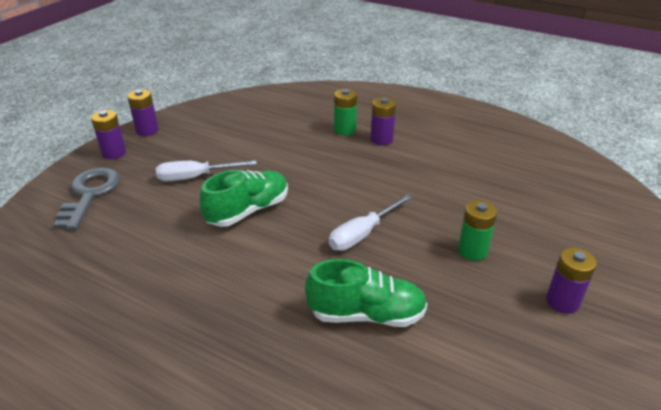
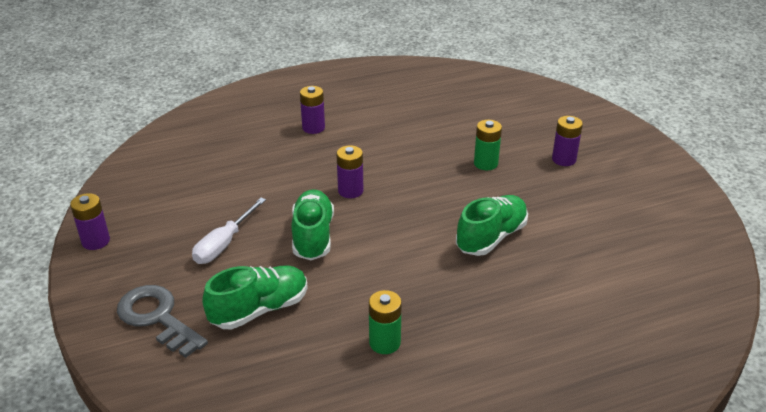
camera: 50 degrees left, 0 degrees up
purple battery [91,110,126,159] -> purple battery moved to [336,145,363,198]
white screwdriver [329,195,412,251] -> none
green battery [334,89,357,136] -> green battery moved to [369,290,402,354]
none -> green shoe [202,266,308,330]

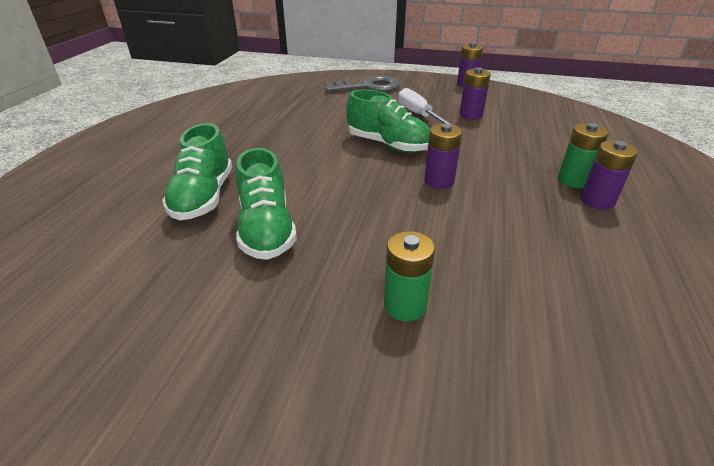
camera: 125 degrees right, 0 degrees up
green shoe [202,266,308,330] -> green shoe moved to [162,123,232,220]
green battery [369,290,402,354] -> green battery moved to [558,123,609,188]
purple battery [552,116,583,166] -> purple battery moved to [459,68,491,120]

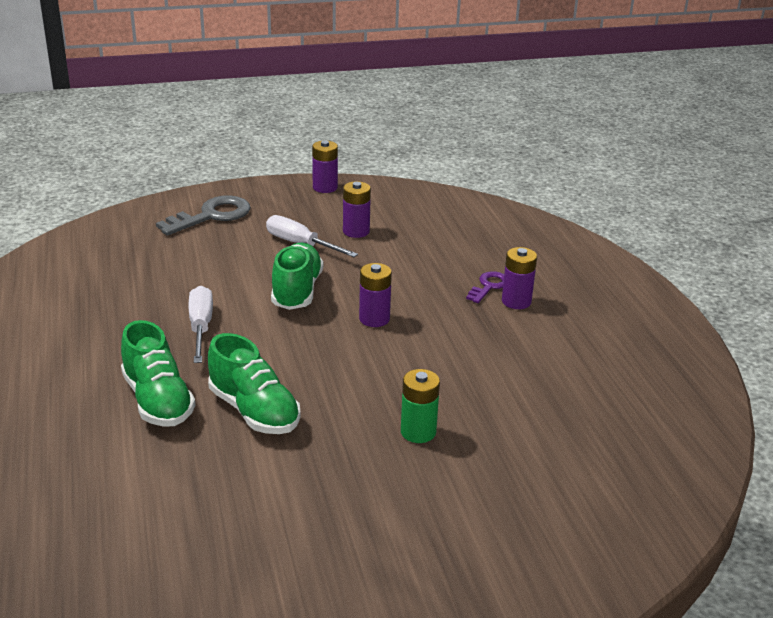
camera: 30 degrees left, 5 degrees down
green shoe [346,89,430,153] -> green shoe turned 90 degrees counterclockwise [271,243,323,310]
green battery [558,123,609,188] -> purple key [466,271,504,303]
none -> white screwdriver [189,286,213,363]

